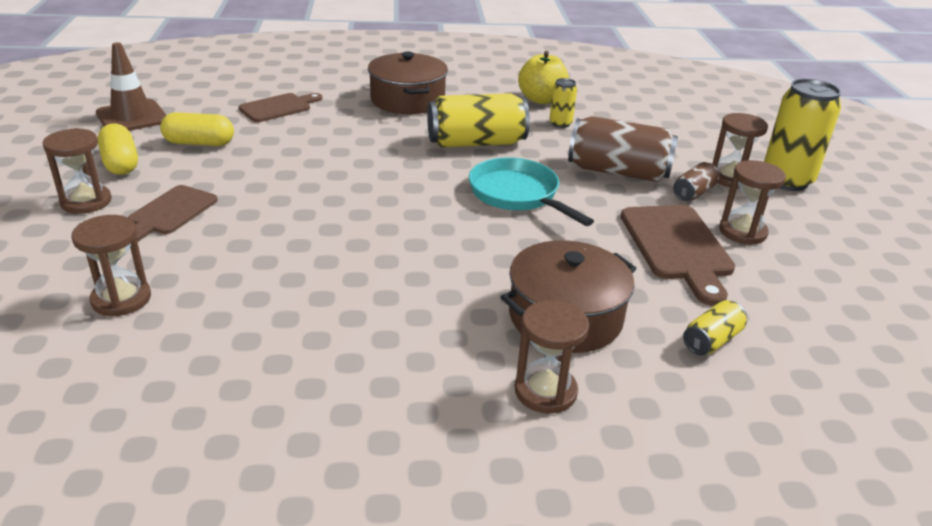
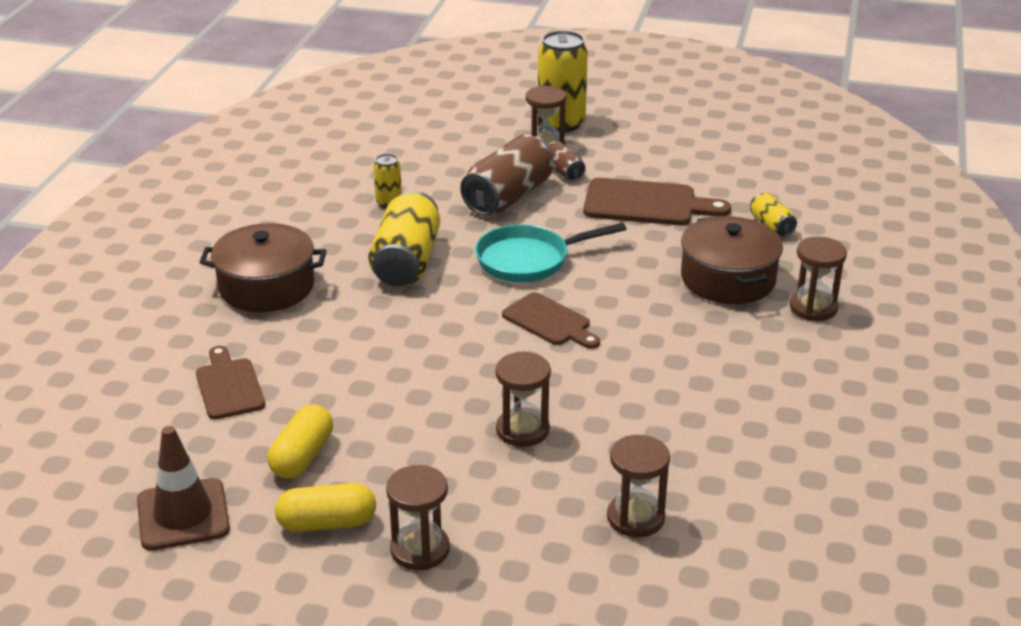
camera: 70 degrees left, 0 degrees up
brown cutting board [128,185,218,242] -> brown cutting board moved to [502,292,600,349]
yellow apple [518,51,569,104] -> none
brown hourglass [719,160,786,245] -> brown hourglass moved to [496,352,551,447]

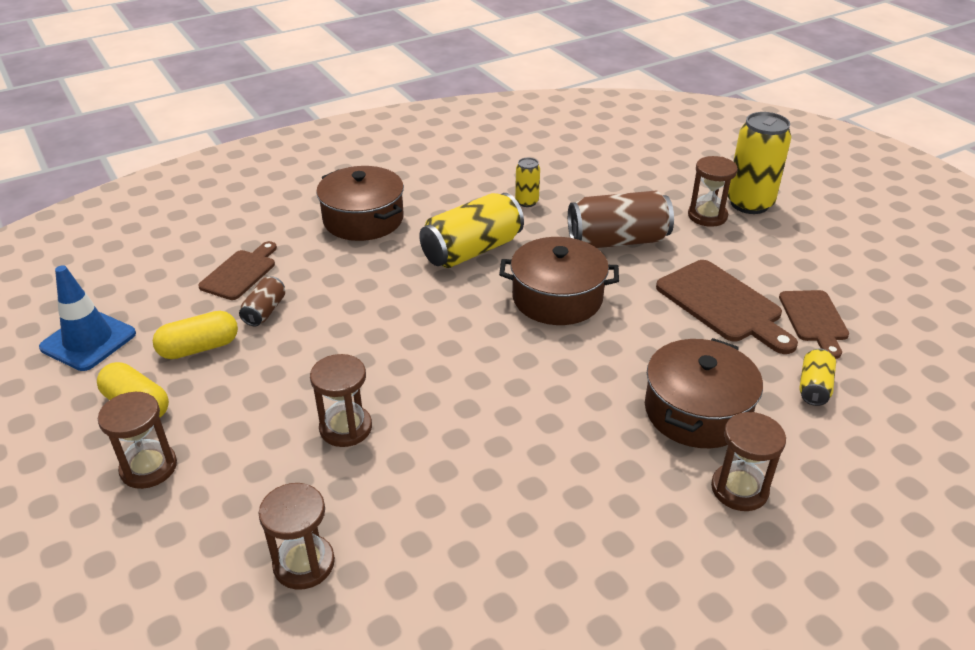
camera: 45 degrees right, 5 degrees up
brown traffic cone [137,426,230,551] -> blue traffic cone [39,265,136,371]
turquoise pan [475,223,626,282] -> brown pot [499,237,619,325]
brown cutting board [502,292,600,349] -> brown cutting board moved to [779,290,849,359]
brown can [548,141,586,181] -> brown can moved to [239,276,285,326]

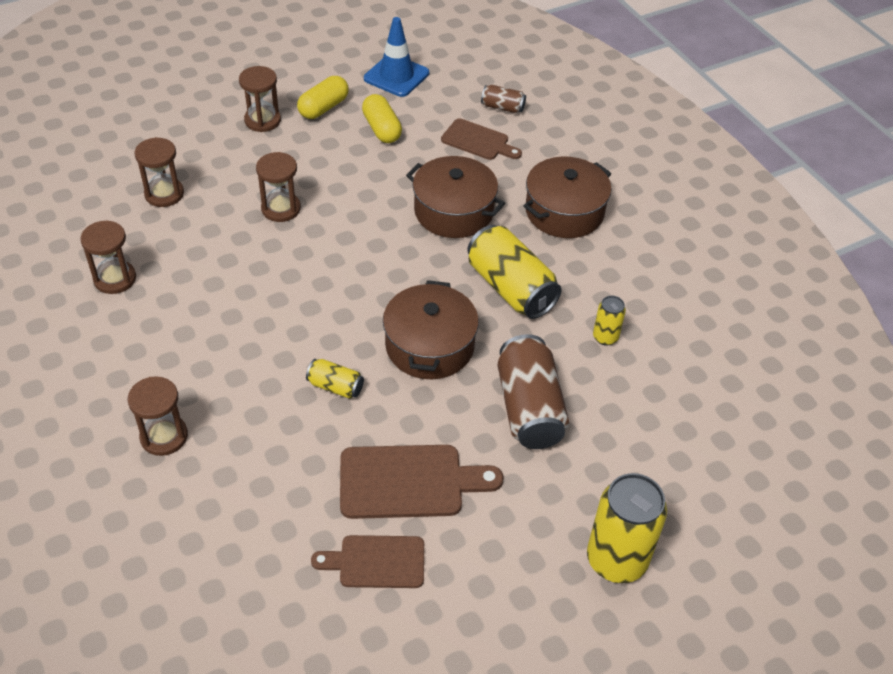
camera: 90 degrees right, 10 degrees up
brown can [239,276,285,326] -> brown can moved to [481,85,526,114]
brown pot [645,338,763,448] -> brown pot moved to [406,156,505,238]
brown cutting board [656,260,798,354] -> brown cutting board turned 150 degrees counterclockwise [340,445,503,519]
brown hourglass [688,156,738,227] -> brown hourglass moved to [80,220,136,294]
yellow can [799,349,836,406] -> yellow can moved to [306,359,364,399]

